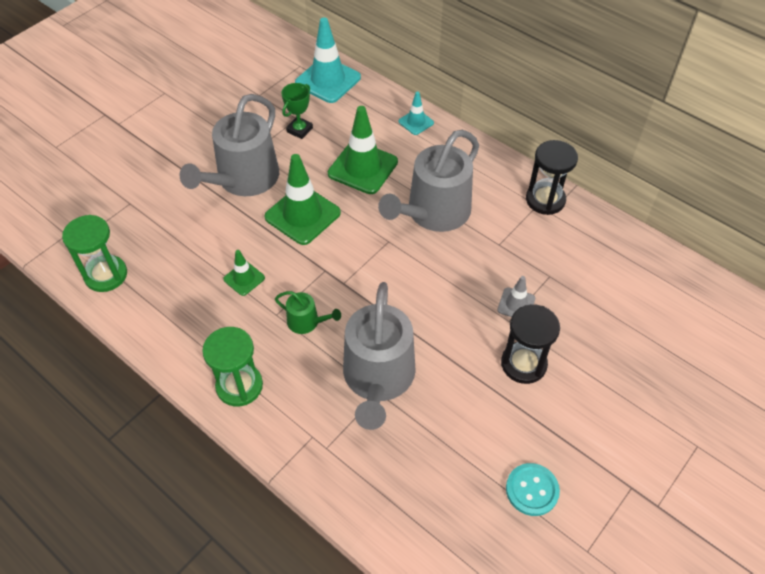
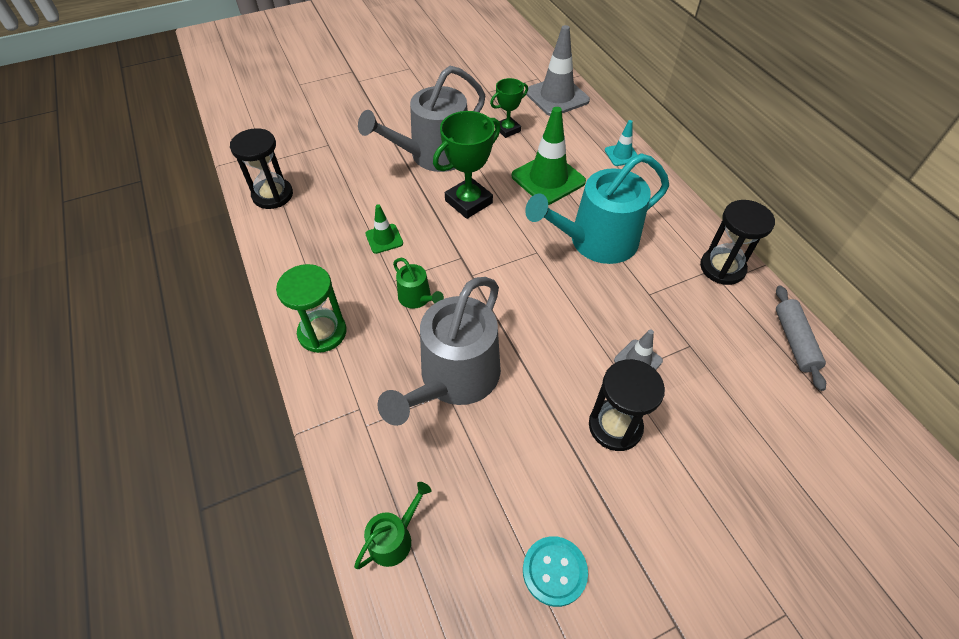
camera: 25 degrees right, 0 degrees up
green hourglass [62,215,127,292] -> black hourglass [230,128,293,209]
green traffic cone [264,154,341,245] -> green trophy [433,111,501,219]
turquoise traffic cone [295,17,361,103] -> grey traffic cone [526,25,590,116]
grey watering can [378,130,479,232] -> turquoise watering can [525,154,669,264]
none -> green watering can [354,482,431,569]
none -> grey rolling pin [776,285,826,391]

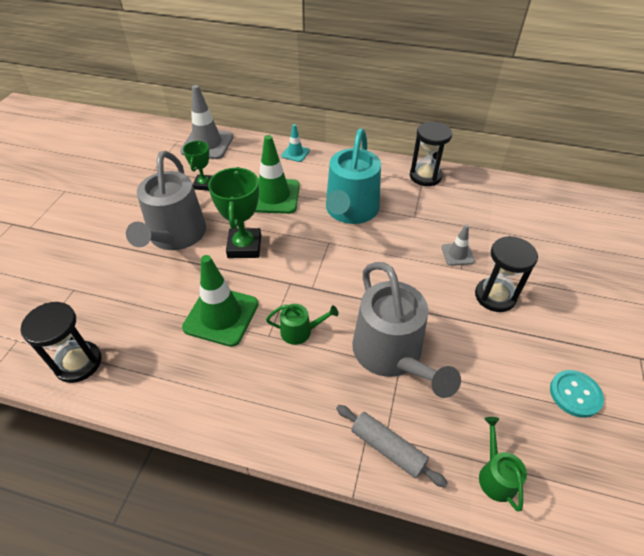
camera: 50 degrees left, 5 degrees down
green hourglass [276,264,347,353] -> none
green traffic cone [365,204,403,254] -> green traffic cone [182,255,259,347], size x1.95
grey rolling pin [776,285,826,391] -> grey rolling pin moved to [336,405,448,488]

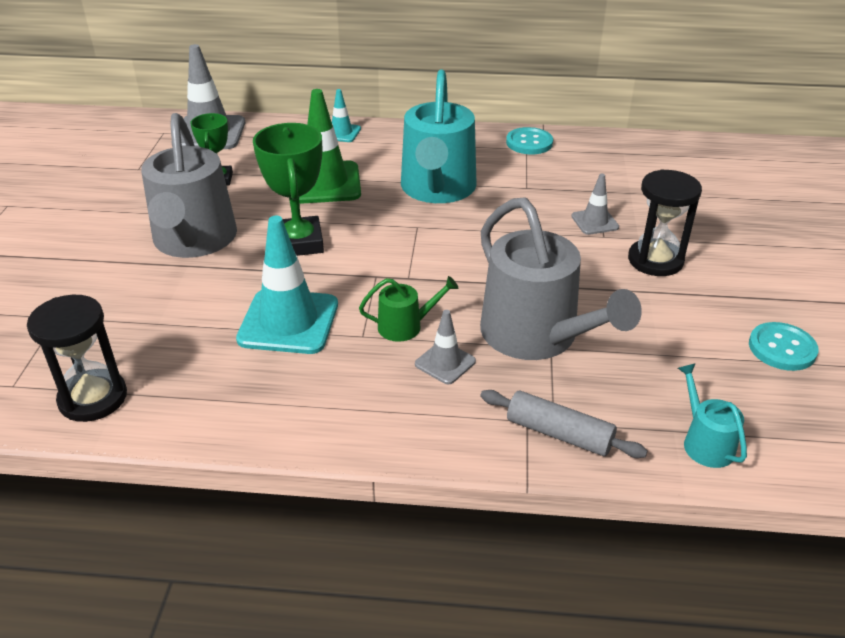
camera: 10 degrees left, 10 degrees down
green traffic cone [182,255,259,347] -> turquoise traffic cone [236,216,338,354]
black hourglass [410,122,452,186] -> turquoise button [506,127,553,154]
green watering can [479,417,527,512] -> turquoise watering can [678,363,747,468]
none -> grey traffic cone [415,310,476,384]

